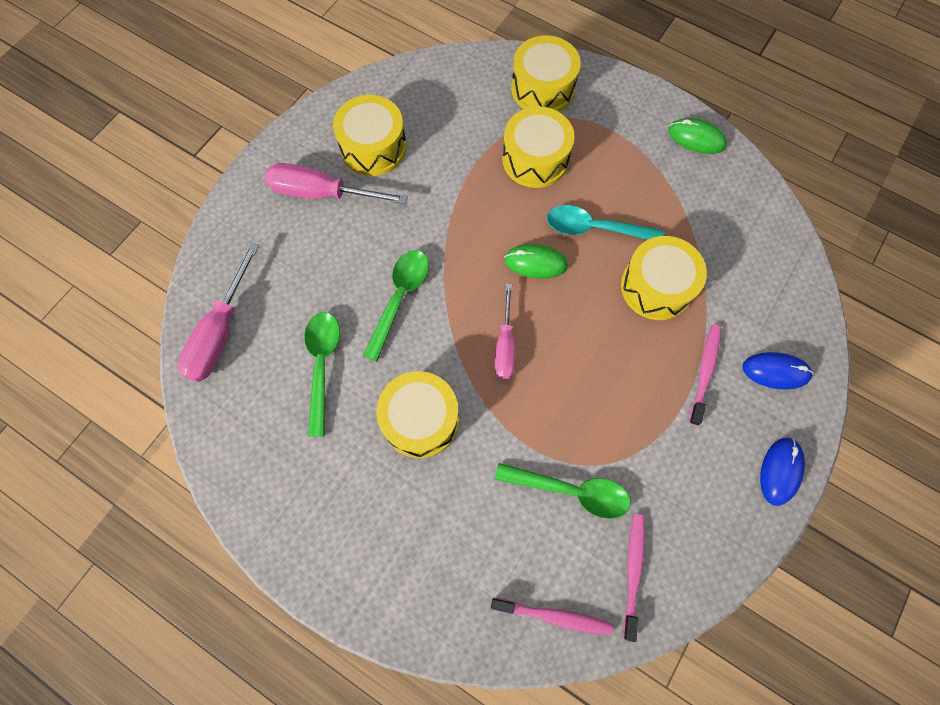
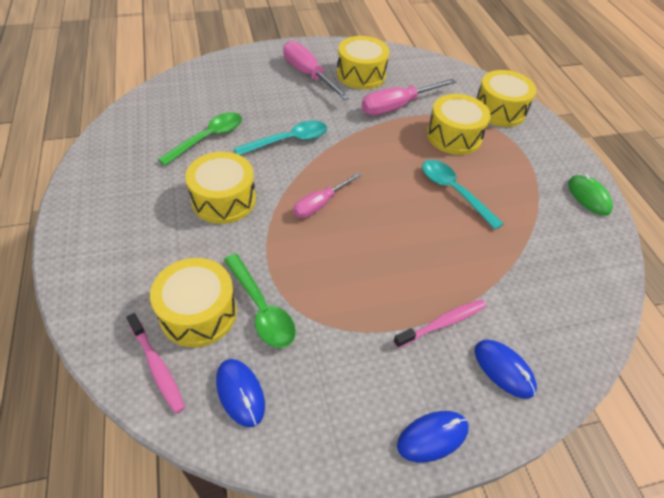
camera: 40 degrees right, 20 degrees down
pink screwdriver [177,243,259,382] -> pink screwdriver moved to [361,78,456,116]
green spoon [363,250,429,361] -> turquoise spoon [234,121,327,155]
green mouse [504,244,568,279] -> none
yellow drum [621,236,707,320] -> yellow drum moved to [150,258,237,347]
pink toothbrush [623,514,645,642] -> blue mouse [216,359,265,427]

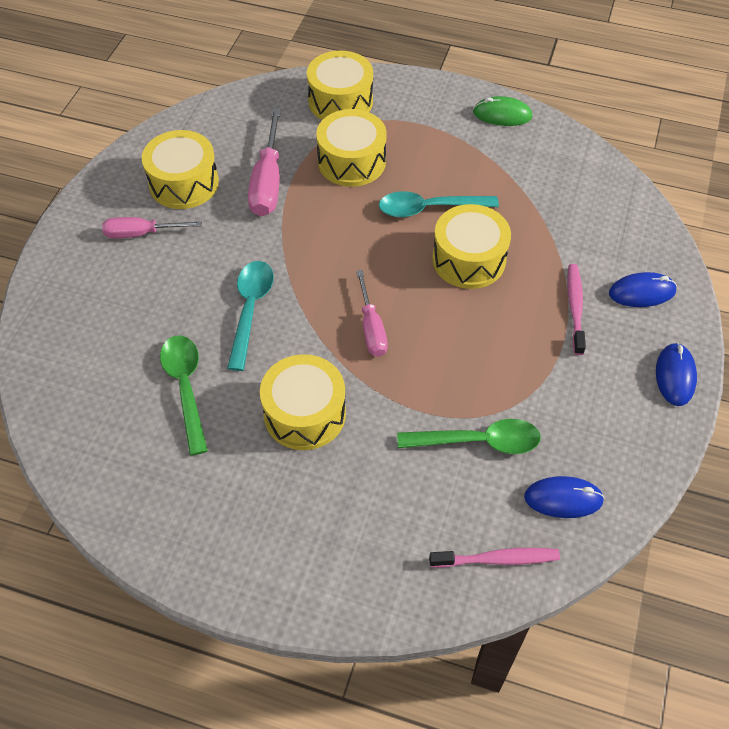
camera: 55 degrees left, 5 degrees up
yellow drum [150,258,237,347] -> yellow drum moved to [432,204,511,289]
pink screwdriver [283,41,350,100] -> pink screwdriver [102,217,202,238], size x0.66

